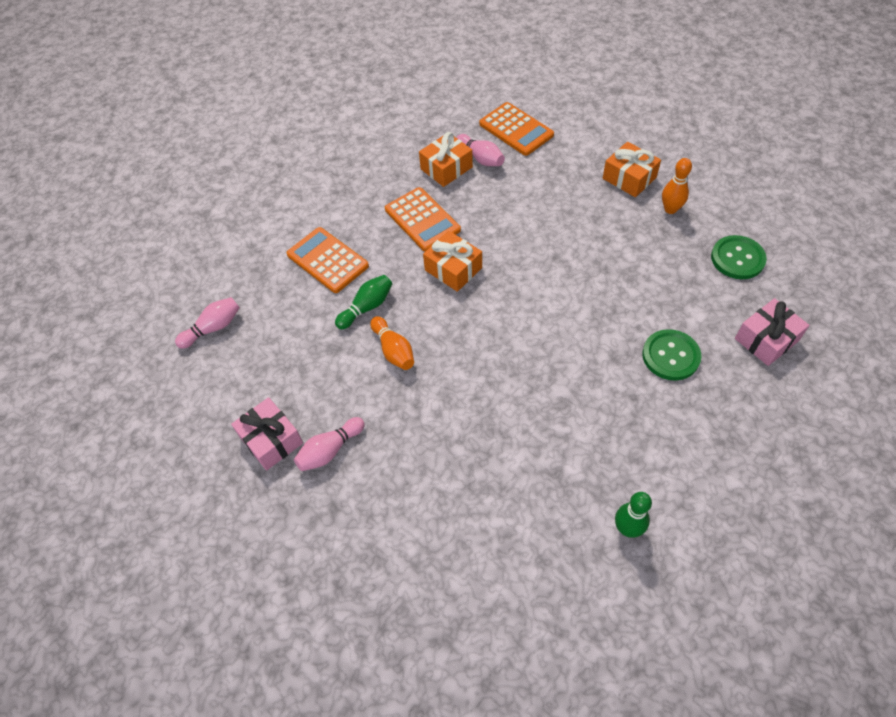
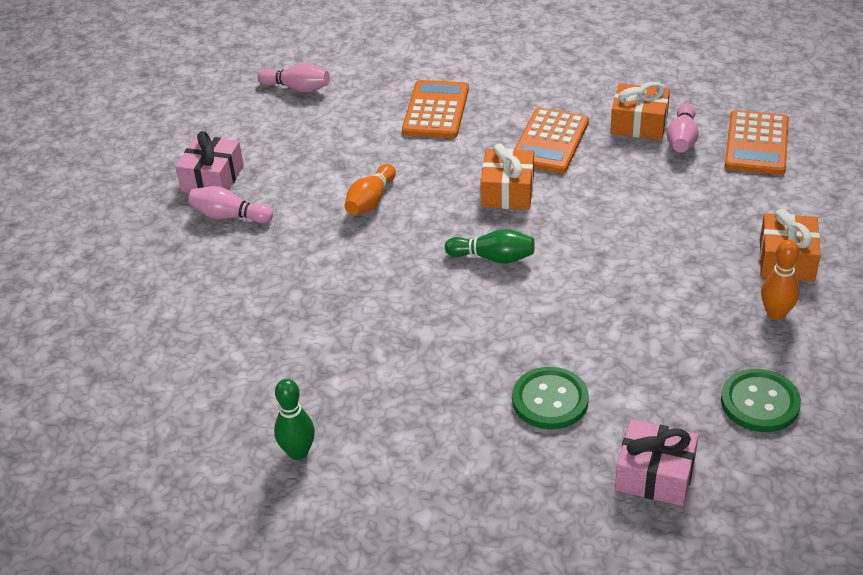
camera: 55 degrees right, 15 degrees down
green bowling pin [335,275,392,329] -> green bowling pin moved to [445,229,535,264]

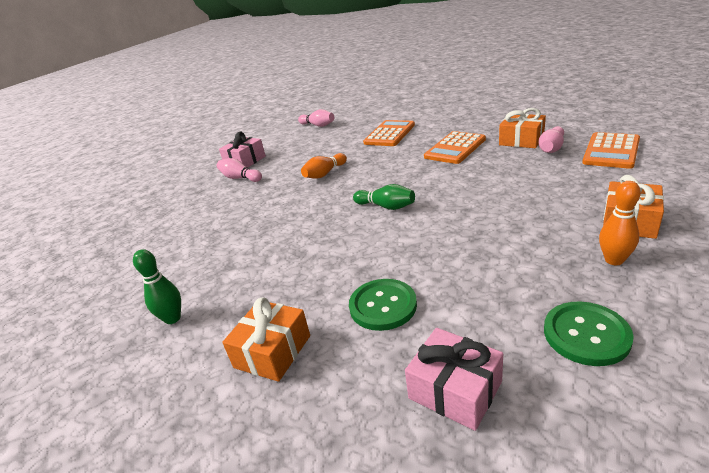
camera: 20 degrees right, 10 degrees down
orange gift [480,144,534,210] -> orange gift moved to [222,297,310,382]

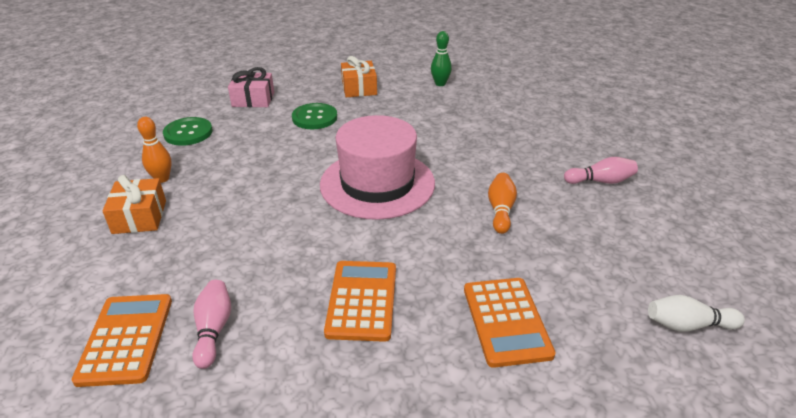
camera: 140 degrees right, 5 degrees up
pink gift [219,132,266,168] -> none
pink bowling pin [298,109,334,127] -> white bowling pin [648,295,745,332]
green bowling pin [353,184,415,210] -> pink hat [320,115,435,220]
orange gift [499,108,546,148] -> none

